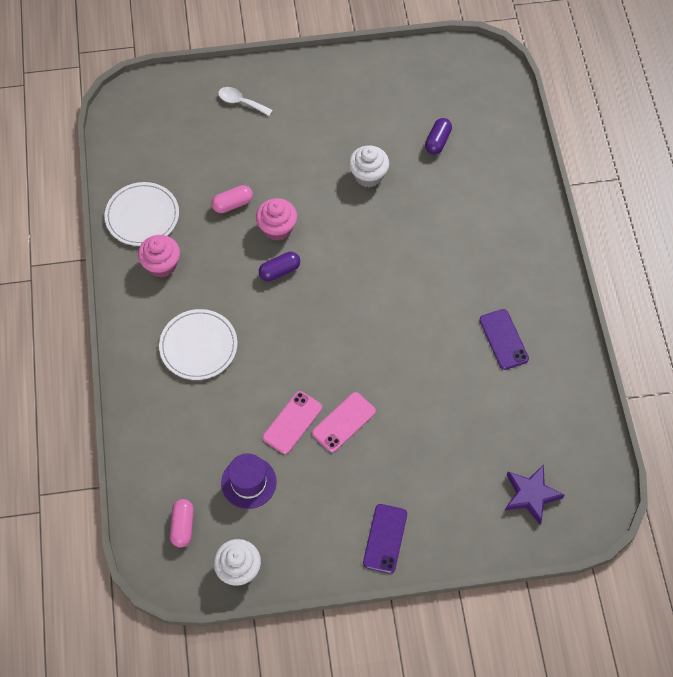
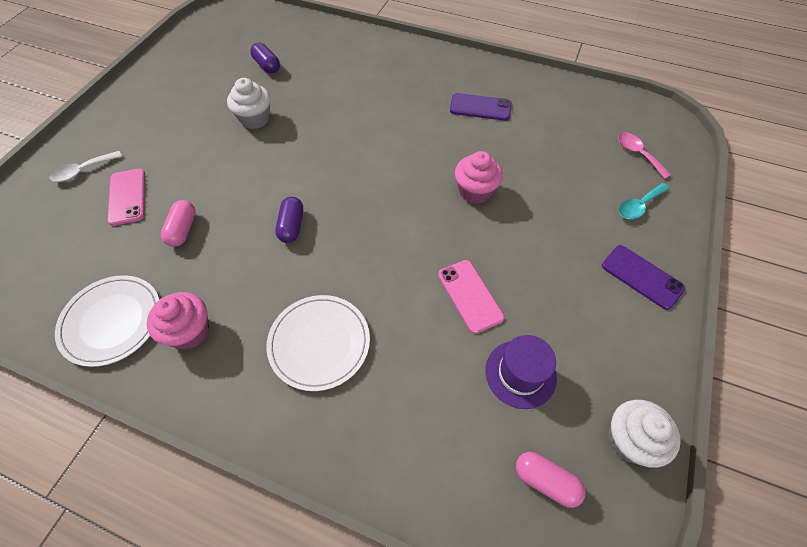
camera: 60 degrees left, 5 degrees down
pink cupcake [256,198,297,241] -> pink cupcake moved to [455,151,503,204]
pink phone [312,392,376,452] -> pink phone moved to [107,169,145,226]
purple star [505,464,564,525] -> pink spoon [618,132,671,179]
none -> turquoise spoon [618,183,670,219]

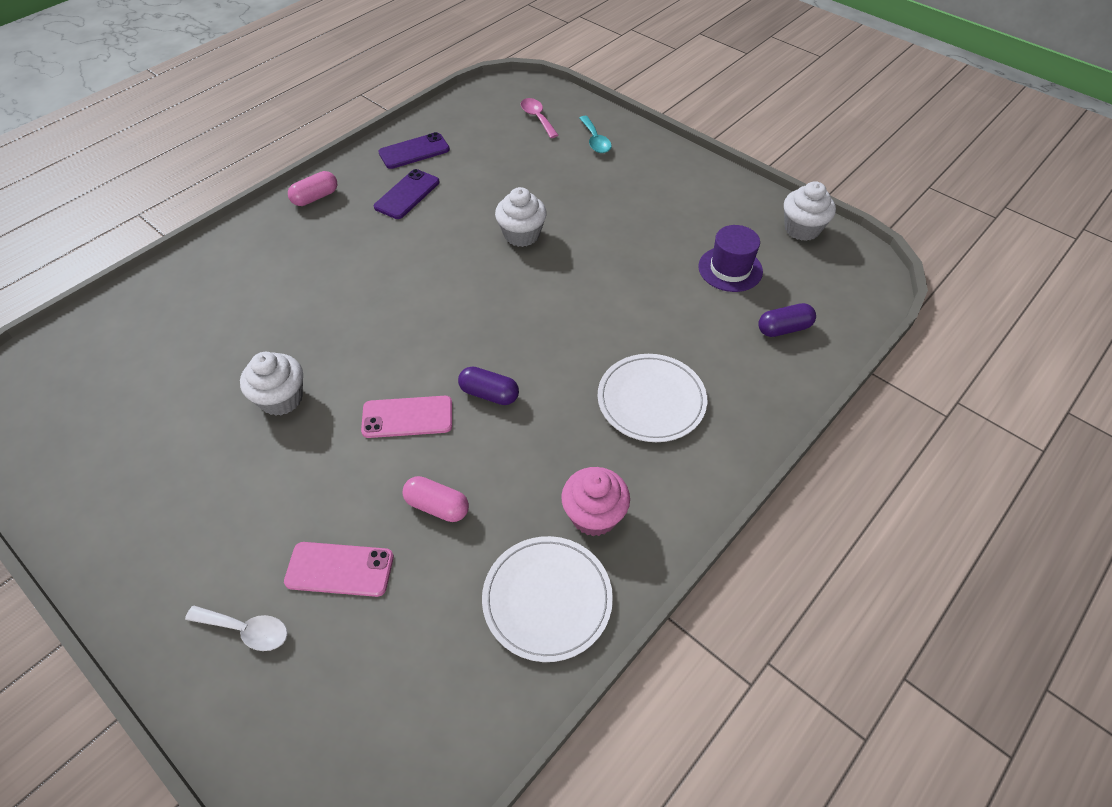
camera: 70 degrees left, 5 degrees down
white spoon [50,151,122,182] -> white spoon turned 60 degrees counterclockwise [185,606,288,651]
purple capsule [250,43,280,73] -> purple capsule moved to [758,303,816,337]
pink phone [438,260,505,334] -> pink phone moved to [361,396,452,438]
pink cupcake [455,151,503,204] -> white cupcake [495,187,547,247]
pink capsule [516,452,585,508] -> pink capsule moved to [288,171,337,206]
purple phone [602,245,685,310] -> purple phone moved to [378,132,450,169]
pink spoon [618,132,671,179] -> pink spoon turned 75 degrees clockwise [521,98,558,138]

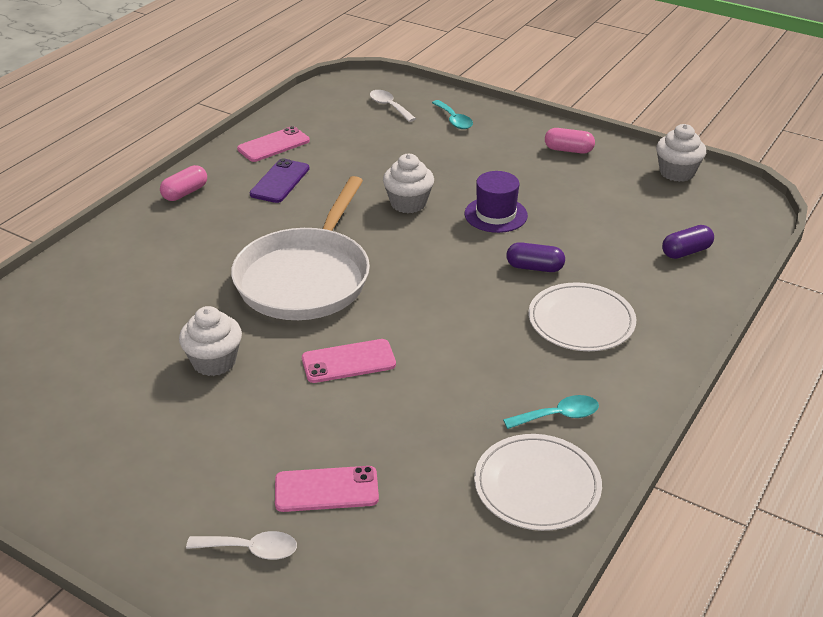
camera: 10 degrees left, 15 degrees down
purple phone [378,132,450,169] -> pink phone [237,126,310,162]
pink capsule [402,476,469,522] -> pink capsule moved to [545,128,595,154]
purple capsule [458,366,519,405] -> purple capsule moved to [506,242,565,272]
pink spoon [521,98,558,138] -> white spoon [370,90,416,122]
pink cupcake [561,467,630,536] -> turquoise spoon [503,395,599,429]
purple hat [698,225,763,292] -> purple hat moved to [465,171,528,233]
none -> white pan [231,176,370,320]

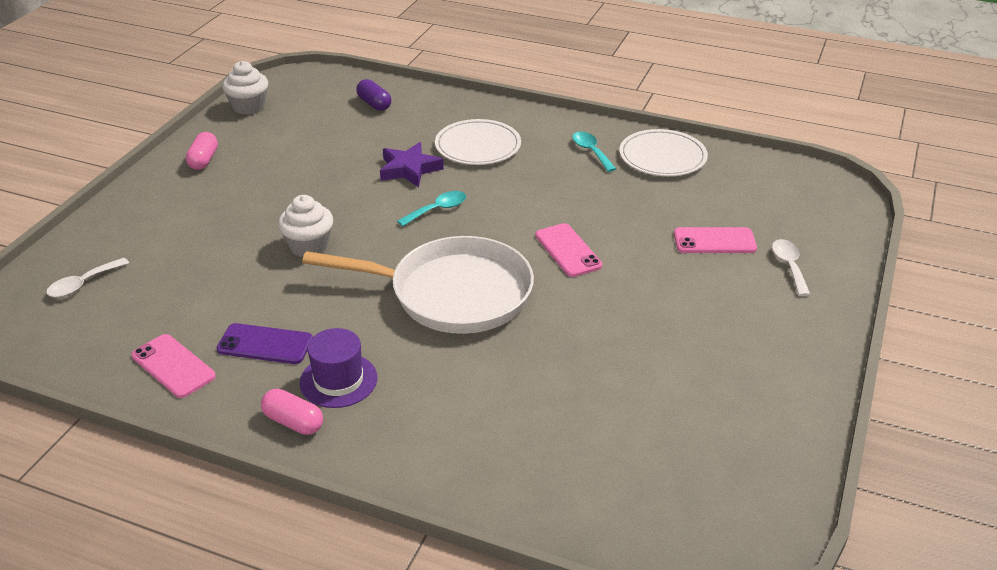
camera: 100 degrees left, 0 degrees up
white cupcake [179,306,242,376] -> none
pink phone [275,466,379,512] -> pink phone turned 75 degrees counterclockwise [674,227,757,253]
turquoise spoon [432,100,473,129] -> turquoise spoon moved to [397,191,466,226]
purple hat [465,171,528,233] -> purple hat moved to [300,328,377,408]
purple capsule [506,242,565,272] -> purple star [380,142,444,187]

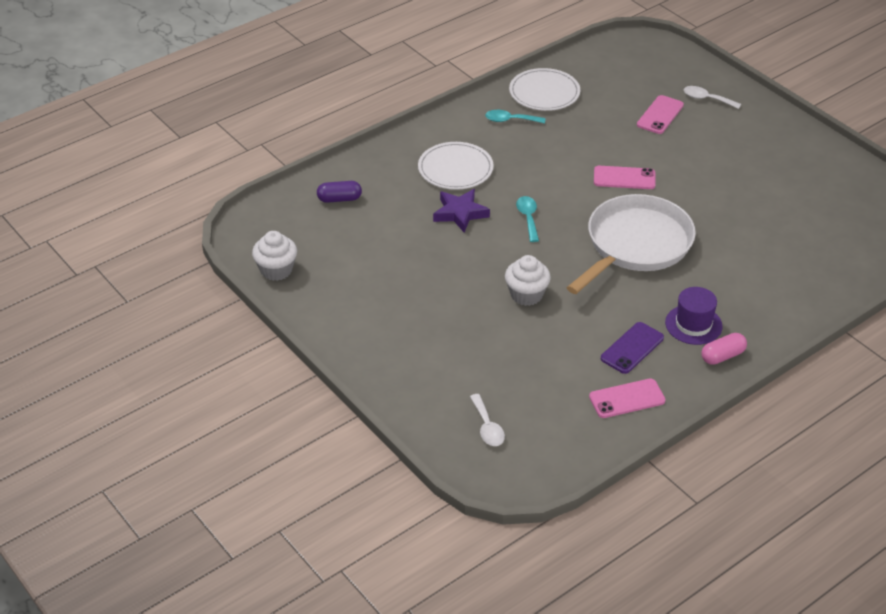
camera: 60 degrees left, 5 degrees up
pink capsule [186,132,218,170] -> none

